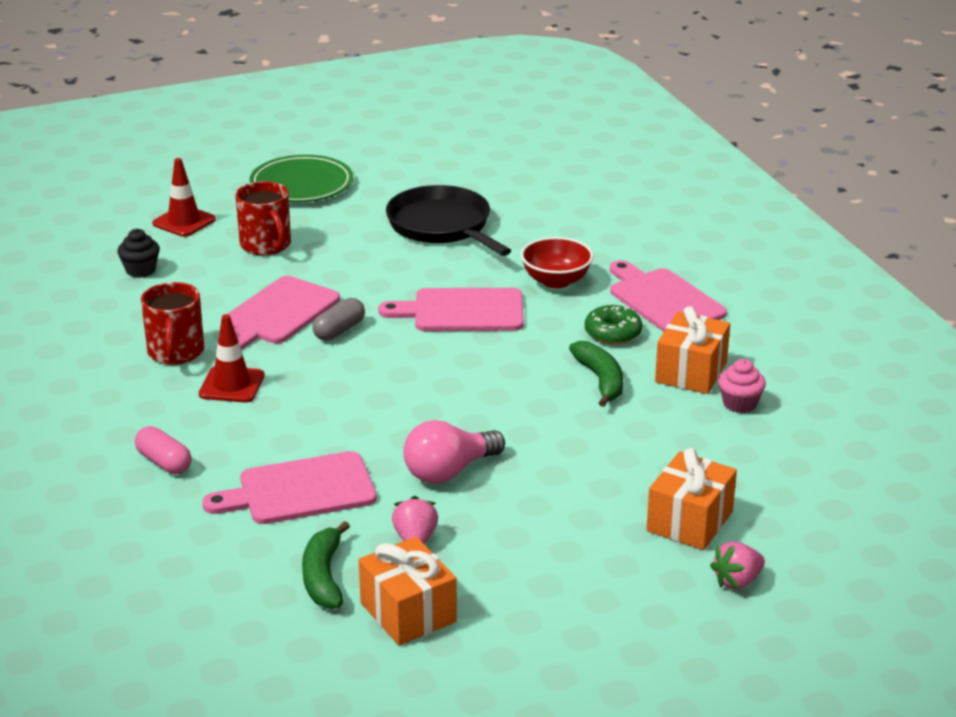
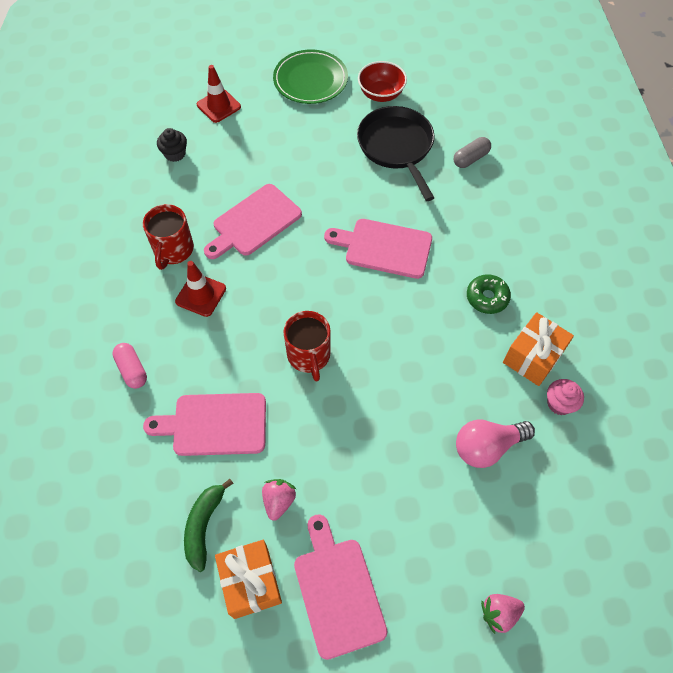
camera: 15 degrees right, 30 degrees up
red mug [235,181,291,255] -> red mug moved to [283,311,331,382]
grey capsule [312,298,365,341] -> grey capsule moved to [454,137,491,168]
pink light bulb [403,420,505,484] -> pink light bulb moved to [456,420,535,468]
red bowl [521,237,593,289] -> red bowl moved to [358,61,407,102]
green banana [569,341,623,407] -> none
pink cutting board [610,260,727,332] -> pink cutting board moved to [294,514,388,660]
orange gift [646,448,737,550] -> none

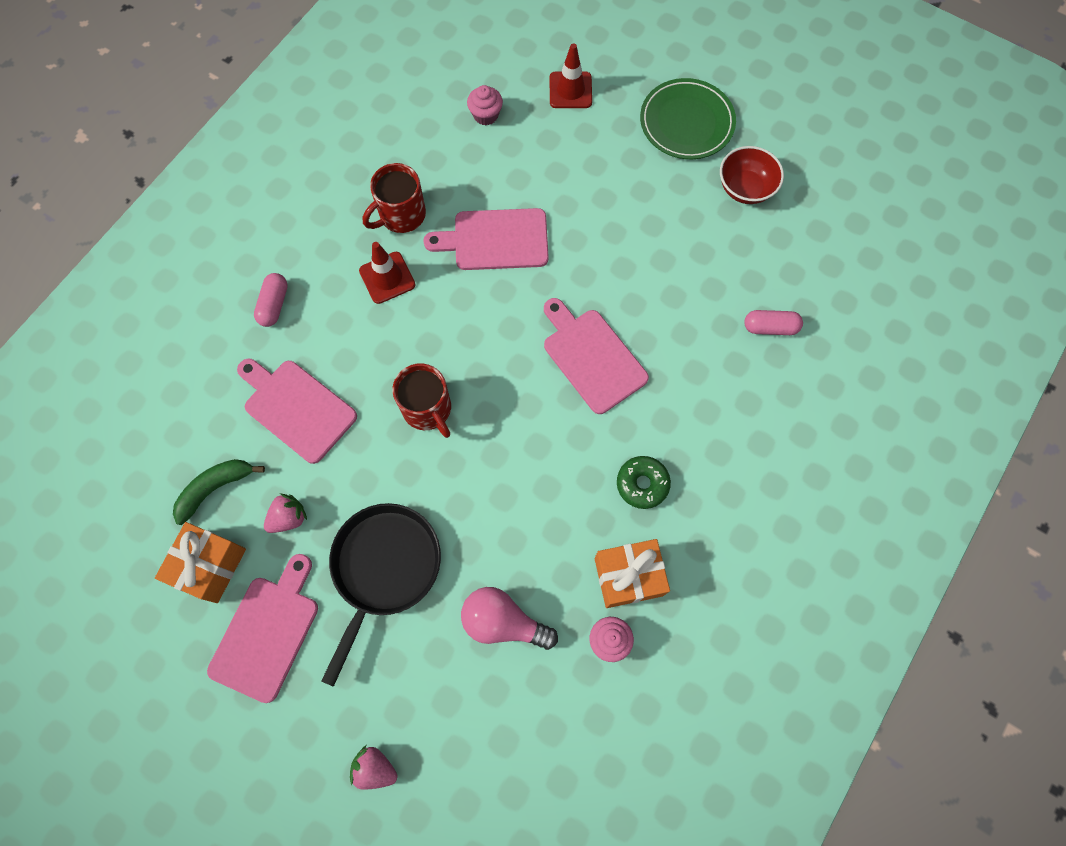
camera: 40 degrees right, 10 degrees up
black cupcake [157,128,187,162] -> pink cupcake [467,85,503,125]
red mug [283,311,331,382] -> red mug turned 60 degrees counterclockwise [392,363,451,438]
black pan [357,106,435,201] -> black pan moved to [321,503,441,687]
grey capsule [454,137,491,168] -> pink capsule [744,310,803,335]

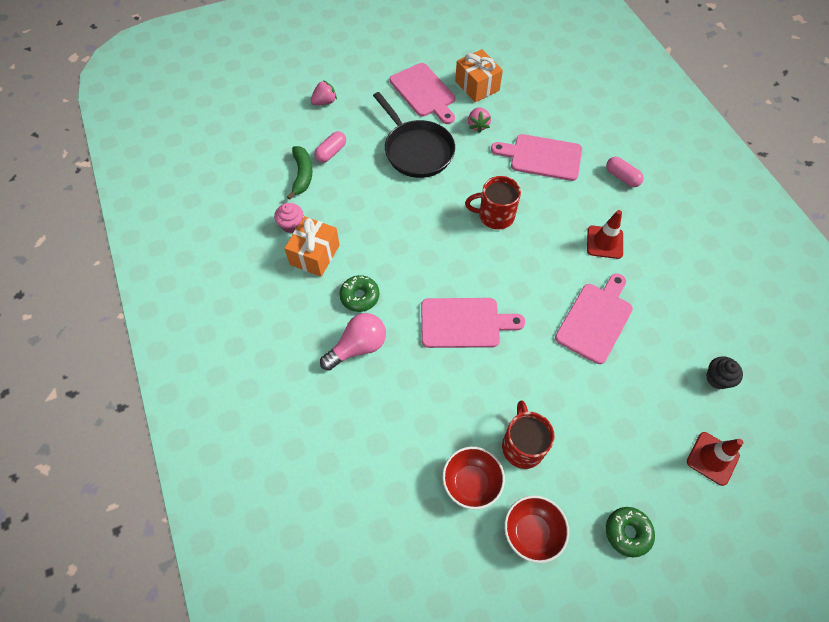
camera: 125 degrees right, 10 degrees down
green banana [173,459,265,525] -> green banana moved to [287,146,312,200]
pink cutting board [237,359,357,464] -> pink cutting board turned 150 degrees counterclockwise [491,134,582,181]
red mug [363,163,426,233] -> red mug moved to [502,401,555,469]
pink light bulb [461,587,558,650] -> pink light bulb moved to [320,313,386,371]
pink cupcake [467,85,503,125] -> black cupcake [706,356,743,389]
green plate [640,78,736,159] -> green donut [606,507,655,557]
pink capsule [744,310,803,335] -> pink capsule moved to [314,131,346,163]
none -> red bowl [442,447,505,510]

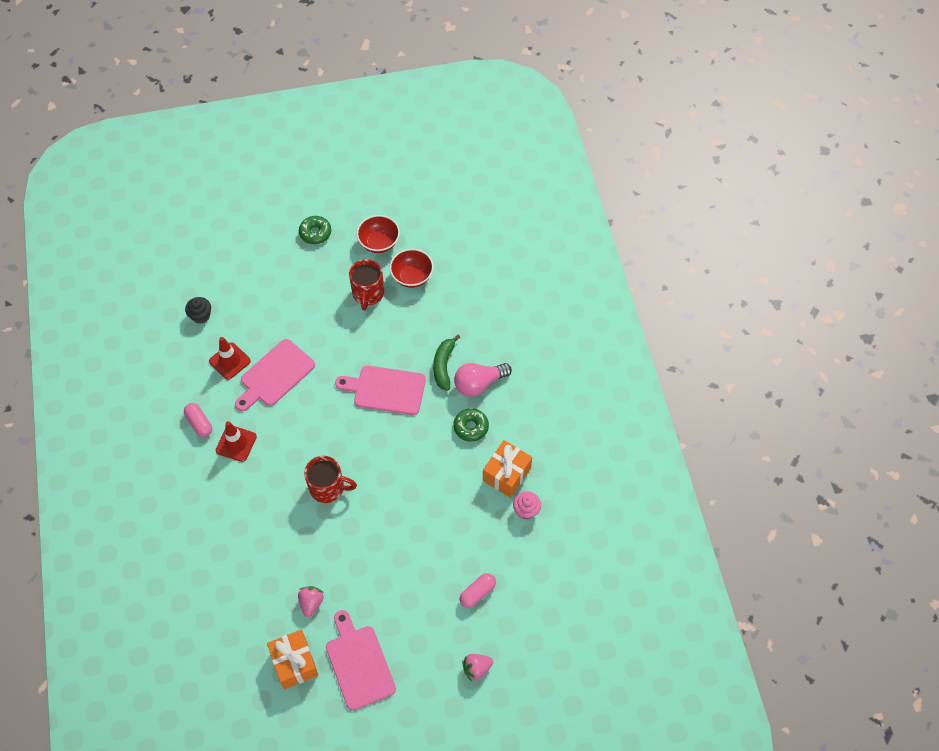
camera: 170 degrees left, 0 degrees up
green banana [287,146,312,200] -> green banana moved to [433,335,460,391]
black pan [373,92,455,178] -> none
pink cutting board [491,134,582,181] -> none
pink capsule [606,157,644,187] -> pink capsule moved to [184,403,212,437]
red traffic cone [687,432,743,486] -> red traffic cone moved to [209,337,251,380]

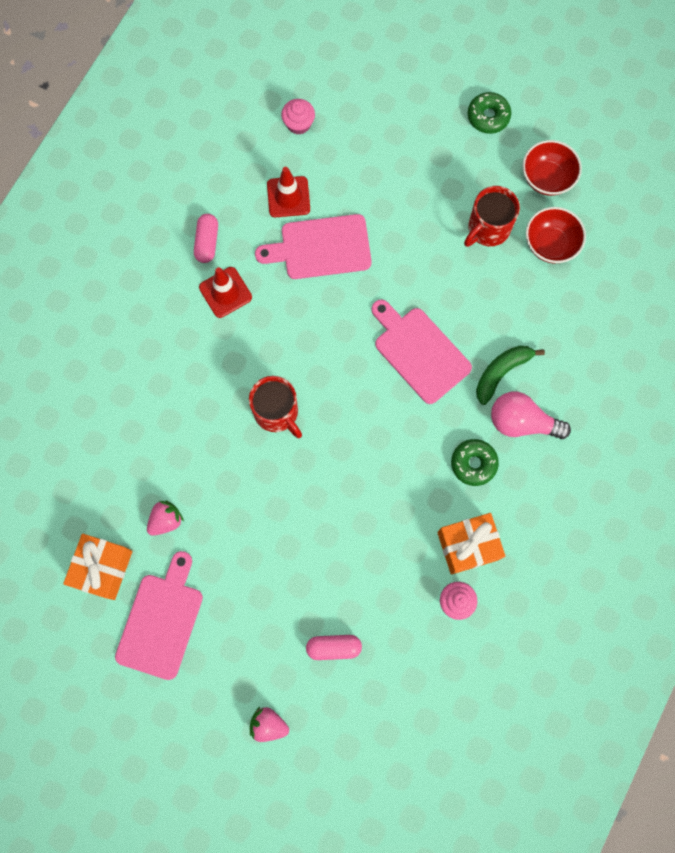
camera: 40 degrees right, 15 degrees up
black cupcake [185,297,211,324] -> pink cupcake [281,99,315,135]

